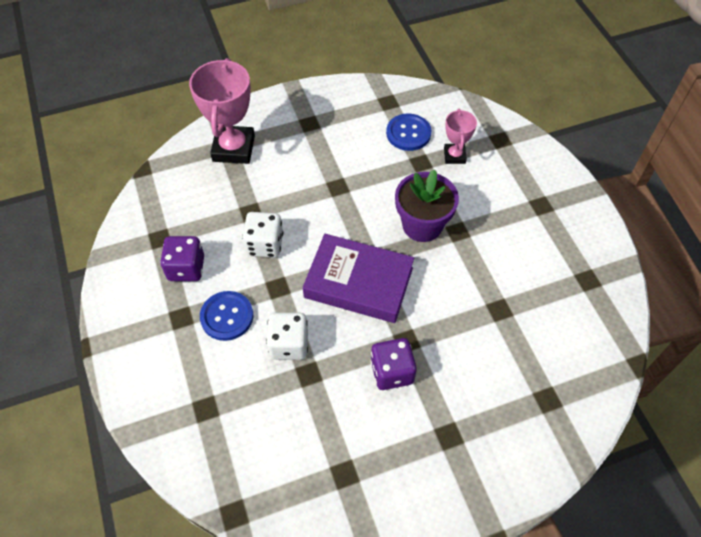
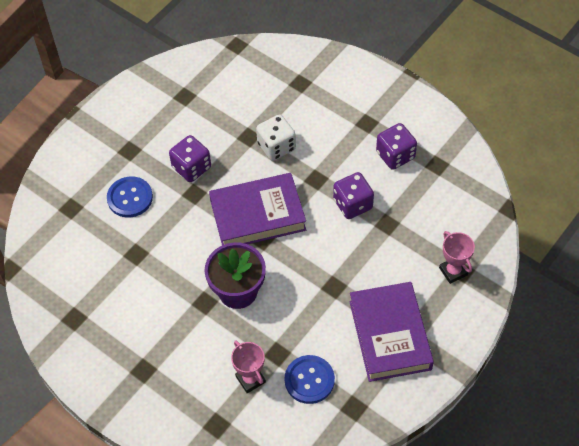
camera: 150 degrees right, 0 degrees up
pink trophy [189,58,255,164] -> pink trophy [439,231,475,284], size x0.54
blue button [200,291,253,341] -> blue button moved to [107,176,153,217]
white dice [242,212,283,258] -> purple dice [333,172,374,219]
none -> purple book [349,282,434,382]

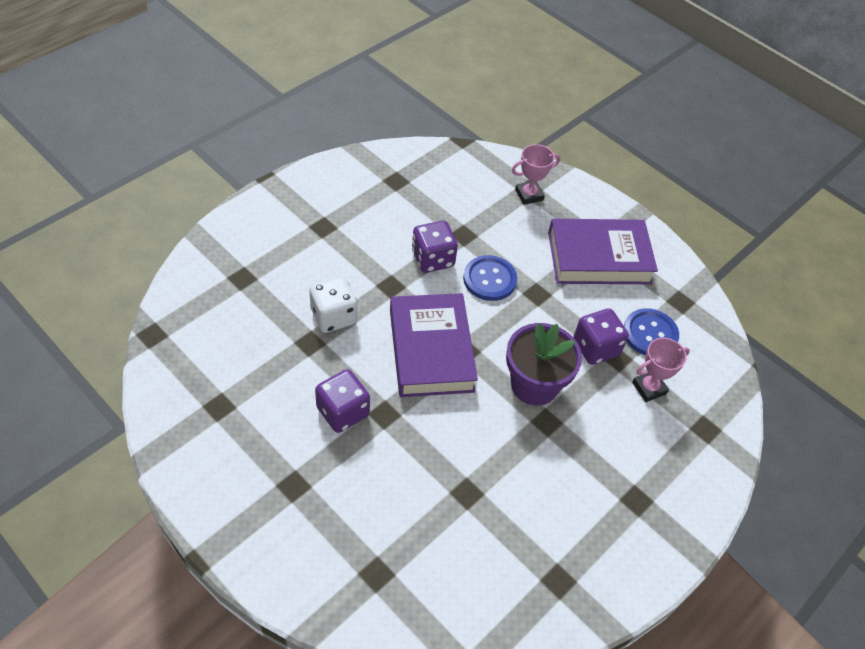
camera: 90 degrees left, 5 degrees down
blue button [107,176,153,217] -> blue button moved to [463,255,517,301]
purple dice [376,123,417,170] -> purple dice moved to [573,308,629,365]

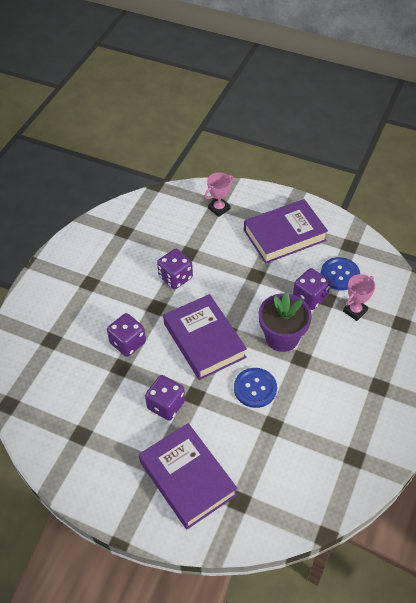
camera: 15 degrees left, 0 degrees up
white dice [309,276,357,333] -> purple dice [107,313,146,357]
blue button [463,255,517,301] -> blue button moved to [234,368,277,408]
none -> purple book [139,423,238,529]

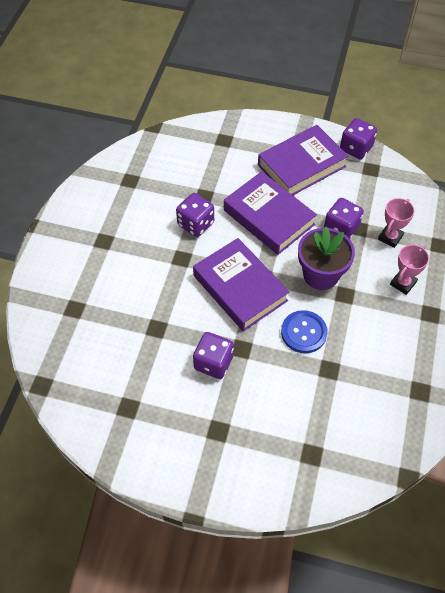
camera: 10 degrees left, 5 degrees up
purple dice [107,313,146,357] -> purple dice moved to [340,118,377,159]
purple book [139,423,238,529] -> purple book moved to [224,171,317,255]
pink trophy [205,172,234,217] -> pink trophy moved to [390,245,429,295]
blue button [321,257,360,290] -> none

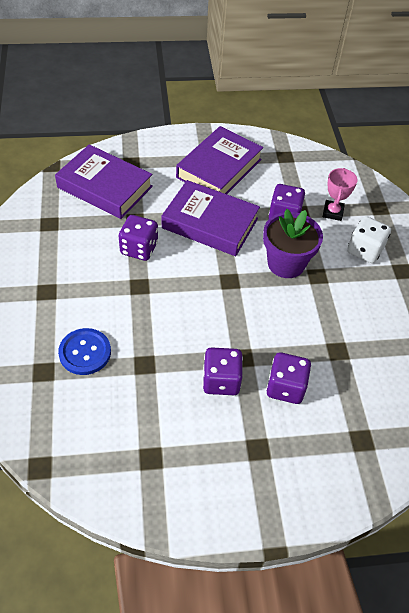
camera: 25 degrees left, 5 degrees down
purple book [193,238,289,331] -> purple book moved to [55,144,153,219]
blue button [281,310,328,353] -> blue button moved to [58,328,111,375]
purple dice [340,118,377,159] -> purple dice moved to [266,352,311,404]
pink trophy [390,245,429,295] -> white dice [347,216,391,263]

